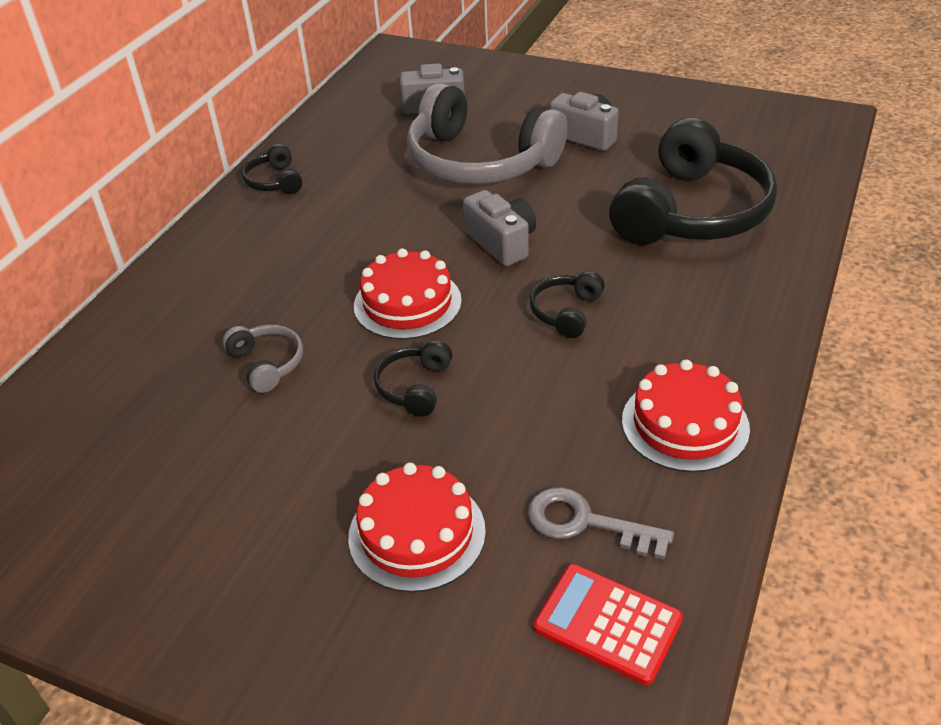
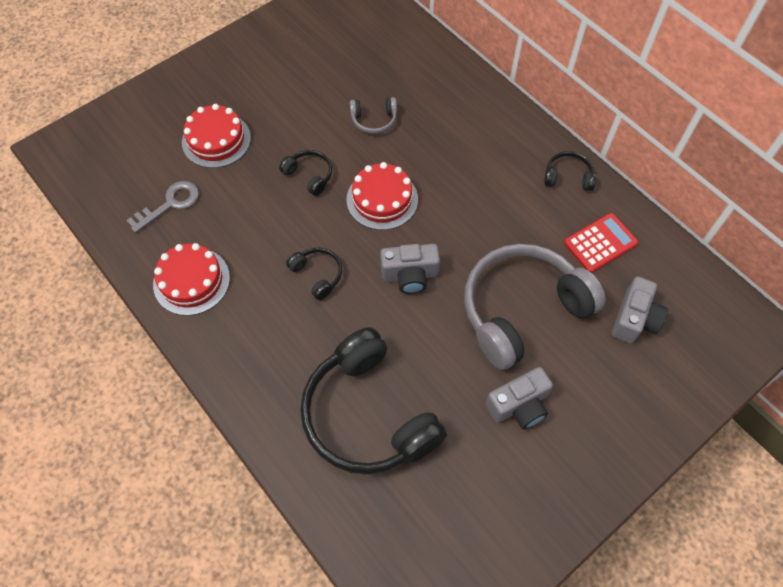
camera: 115 degrees right, 20 degrees up
red calculator [534,564,683,685] -> red calculator moved to [564,213,638,273]

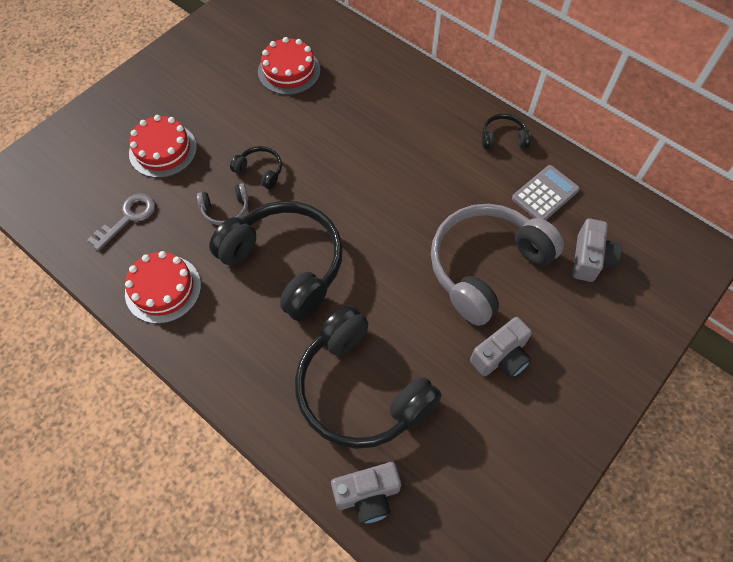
camera: 10 degrees left, 0 degrees up
black headphones [286,248,342,300] -> black headphones [209,201,343,322], size x2.34
red cake [347,162,418,230] -> red cake moved to [258,37,320,95]
grey headphones [350,97,397,134] -> grey headphones moved to [197,183,248,225]
grey camera [380,244,440,294] -> grey camera moved to [331,462,401,524]
red calculator [564,213,638,273] -> grey calculator [512,165,580,220]

